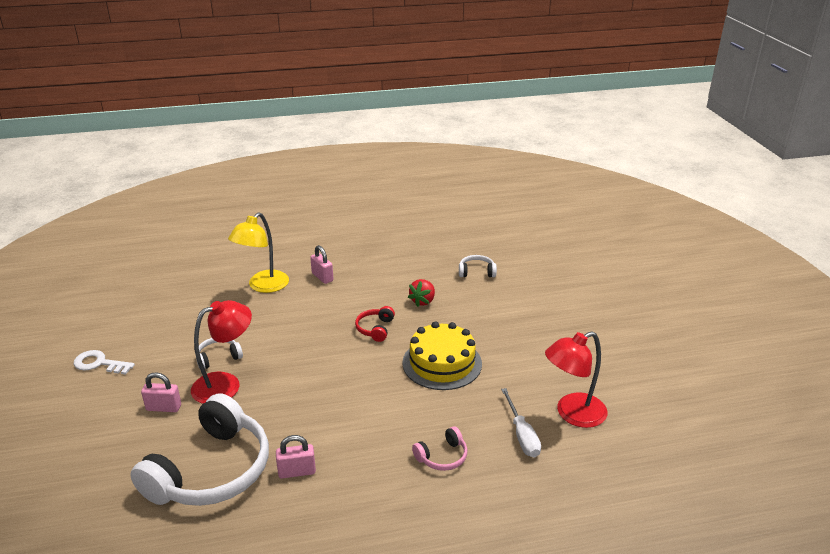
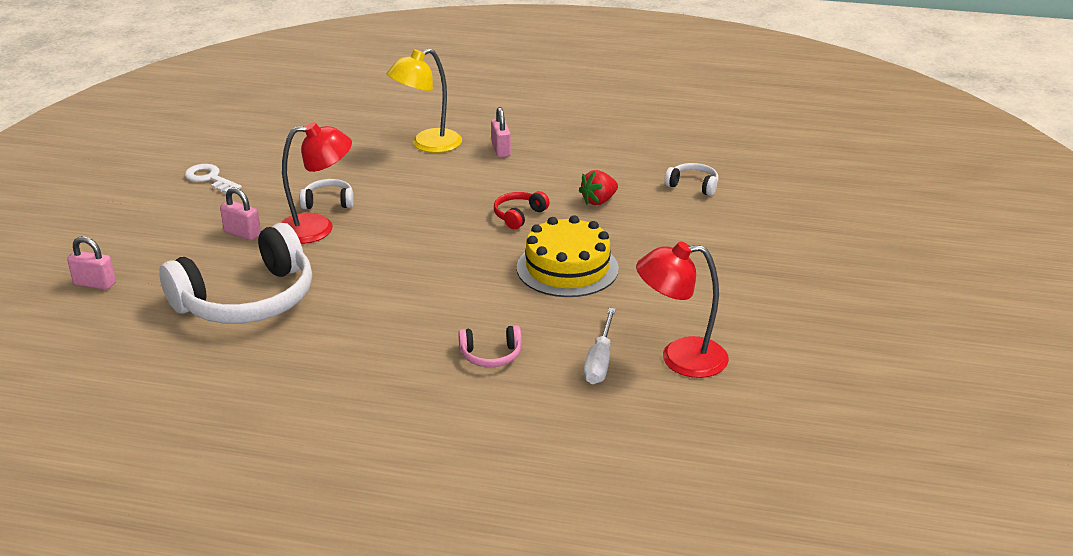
camera: 25 degrees right, 0 degrees up
pink padlock [276,435,316,478] -> pink padlock moved to [67,236,116,290]

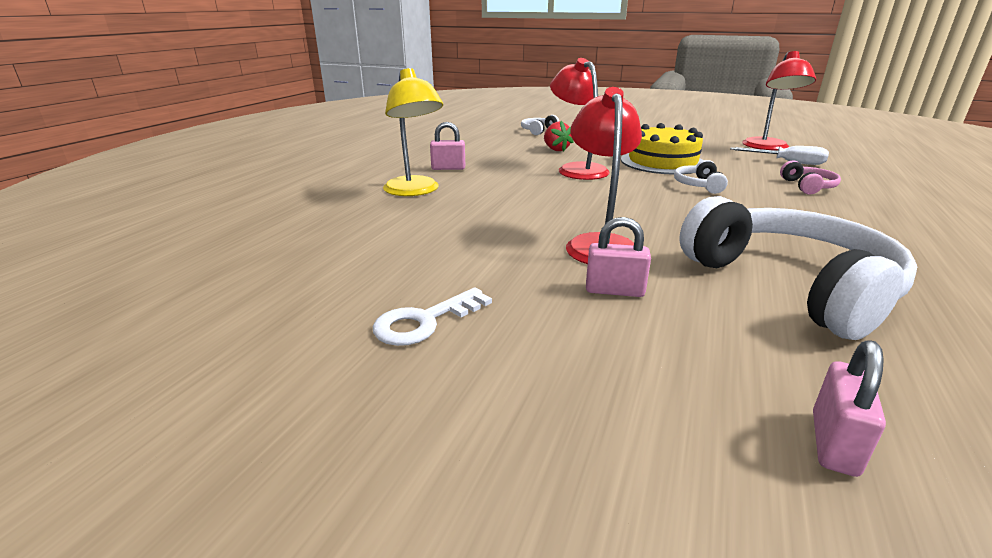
camera: 80 degrees left, 5 degrees down
pink padlock [220,187,261,240] -> pink padlock turned 60 degrees clockwise [586,217,651,297]
white headphones [300,179,354,209] -> white headphones moved to [674,160,728,194]
red headphones [494,191,550,229] -> red lamp [550,58,610,180]

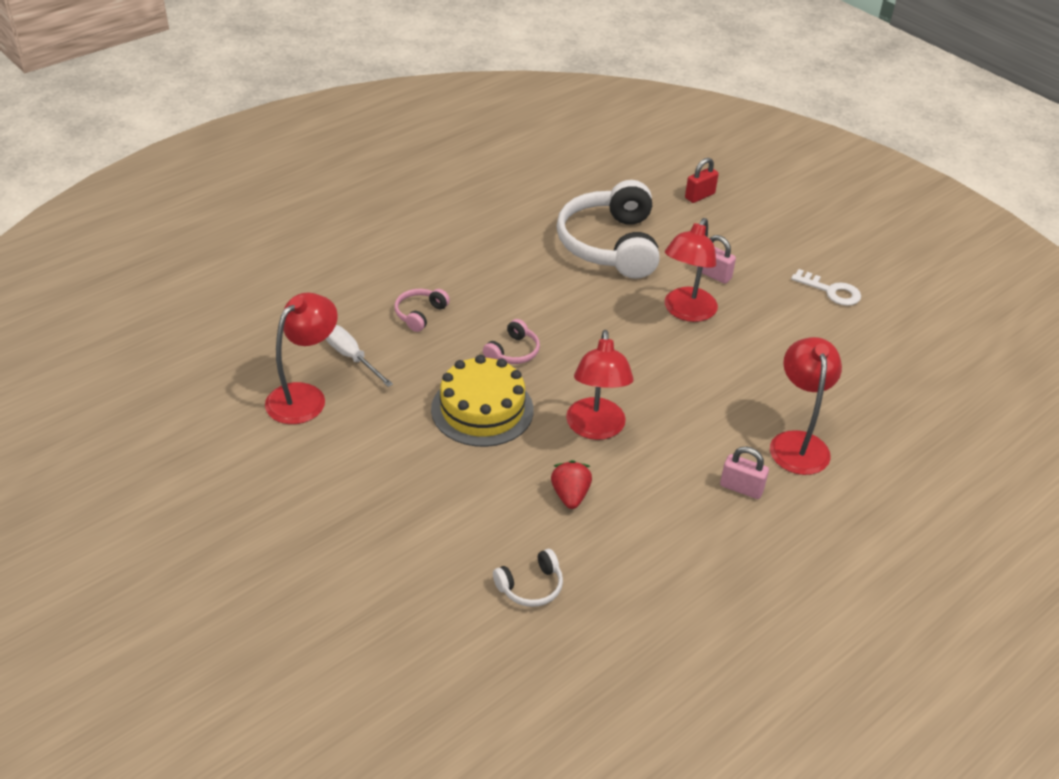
camera: 155 degrees left, 15 degrees up
white key [373,287,492,346] -> white key turned 45 degrees clockwise [791,269,861,306]
yellow lamp [383,68,443,196] -> red lamp [770,337,842,475]
white headphones [674,160,728,194] -> pink headphones [483,319,540,364]
pink padlock [813,340,886,477] -> red padlock [685,158,719,203]

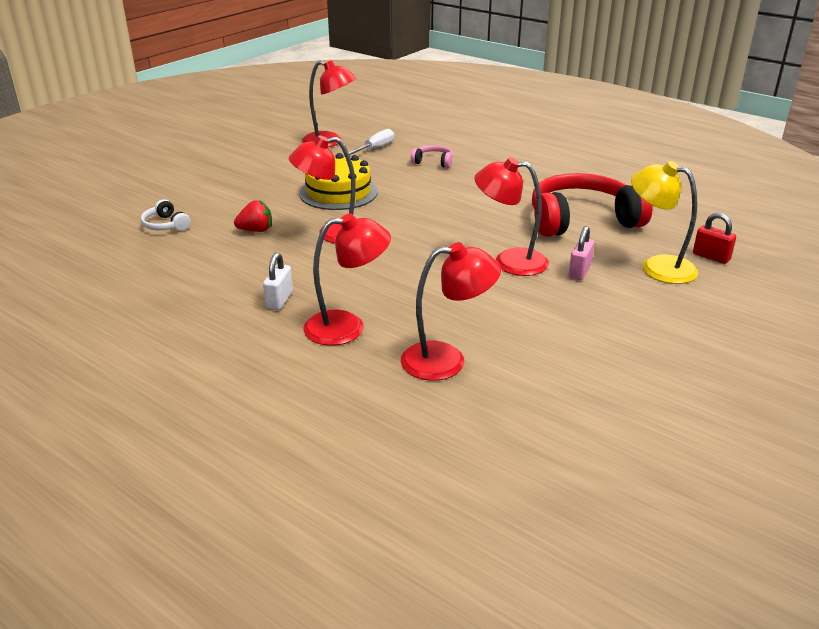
camera: 80 degrees right, 10 degrees down
pink headphones [483,319,540,364] -> none
white headphones [557,180,660,279] -> red headphones [532,173,653,237]
pink padlock [720,446,769,499] -> white padlock [263,253,293,310]
white key [791,269,861,306] -> none
none -> red lamp [401,242,501,380]
none -> yellow lamp [631,161,698,284]

